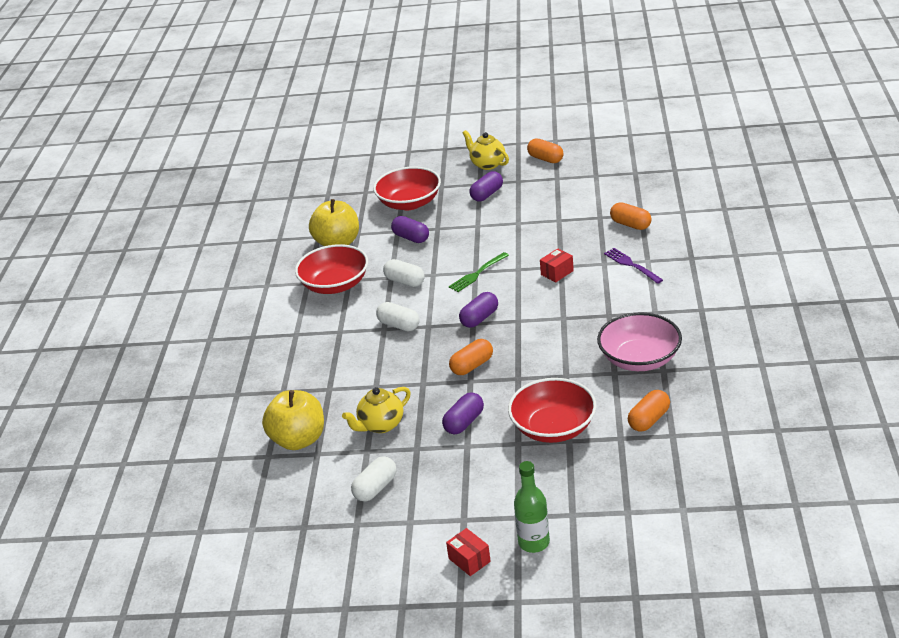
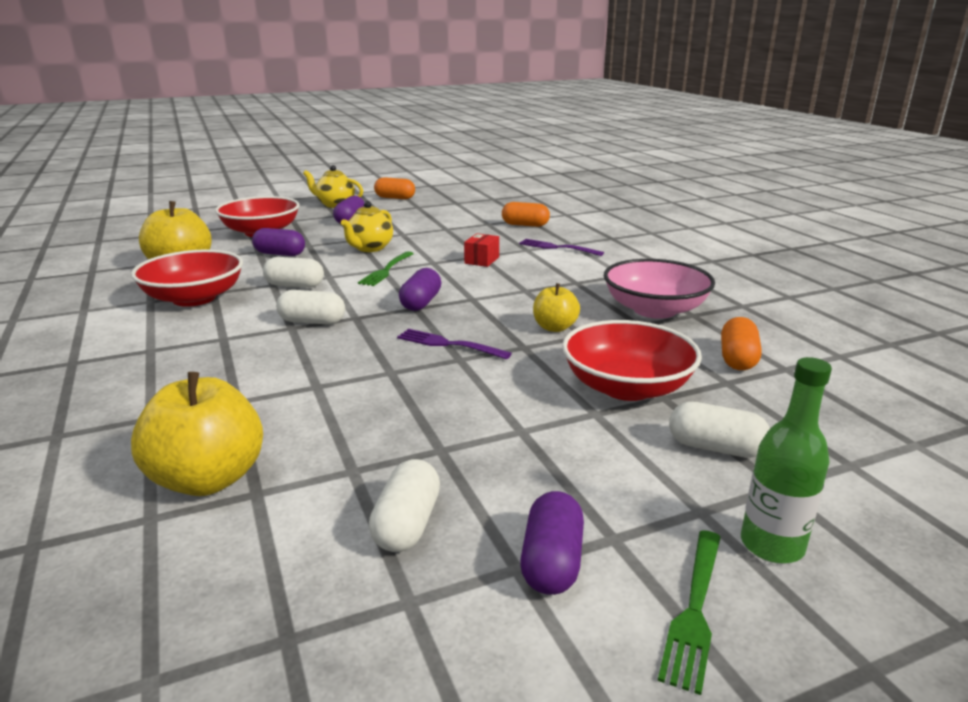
camera: 30 degrees left, 10 degrees down
yellow teapot [342,387,411,433] -> yellow teapot moved to [341,201,393,252]
purple capsule [442,392,484,434] -> purple capsule moved to [520,491,584,595]
red box [446,528,491,576] -> green fork [658,530,721,695]
orange capsule [449,339,493,375] -> purple fork [397,329,512,359]
none -> yellow apple [533,283,580,332]
none -> white capsule [669,401,770,458]

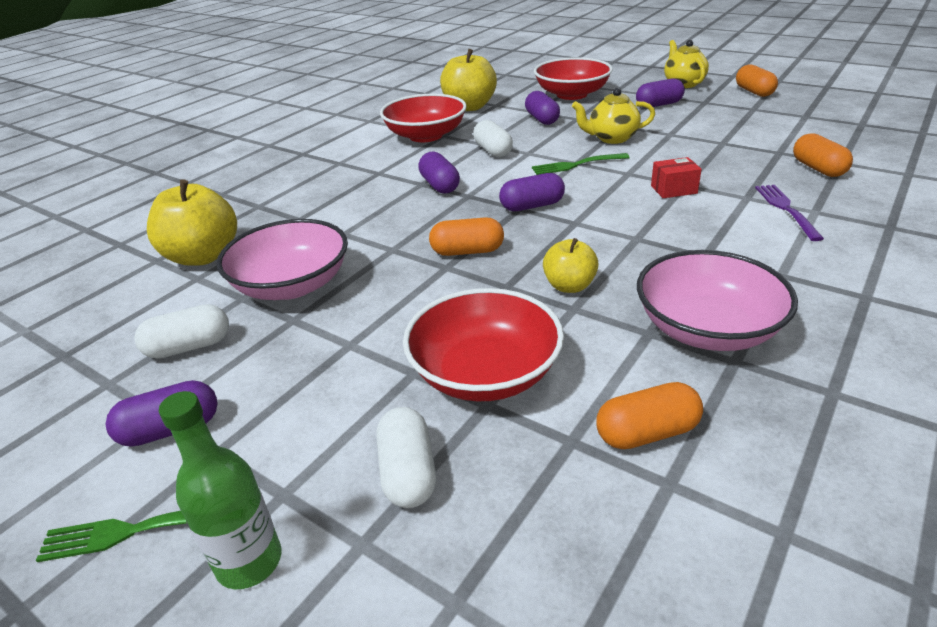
camera: 60 degrees right, 10 degrees up
white capsule [276,290,345,325] -> purple capsule [418,152,460,194]
purple fork [397,329,512,359] -> orange capsule [429,217,504,256]
none -> pink bowl [217,219,348,300]

